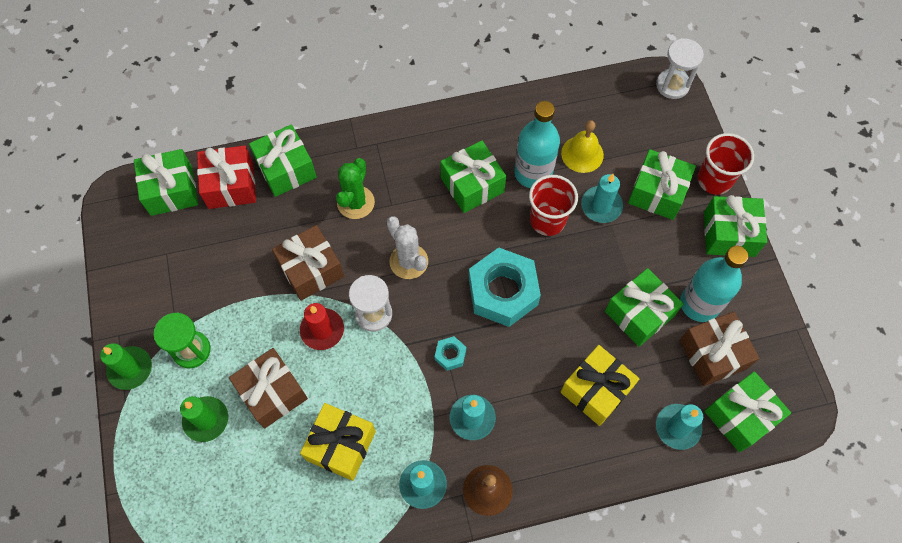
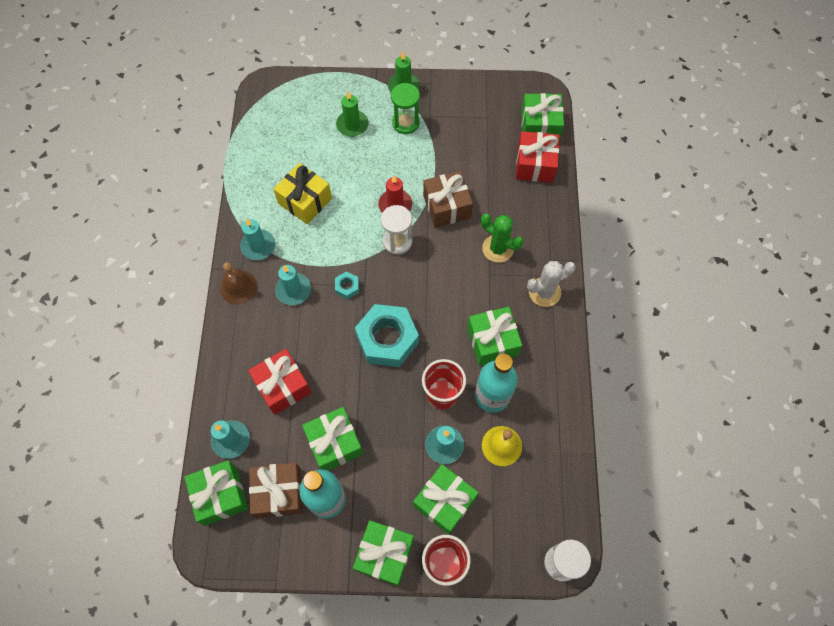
camera: 105 degrees right, 0 degrees up
brown gift [229,348,308,428] -> none
green gift [249,124,317,197] -> none
white cactus [387,216,428,279] -> white cactus moved to [527,261,576,307]
yellow gift [561,345,640,426] -> red gift [248,349,312,415]

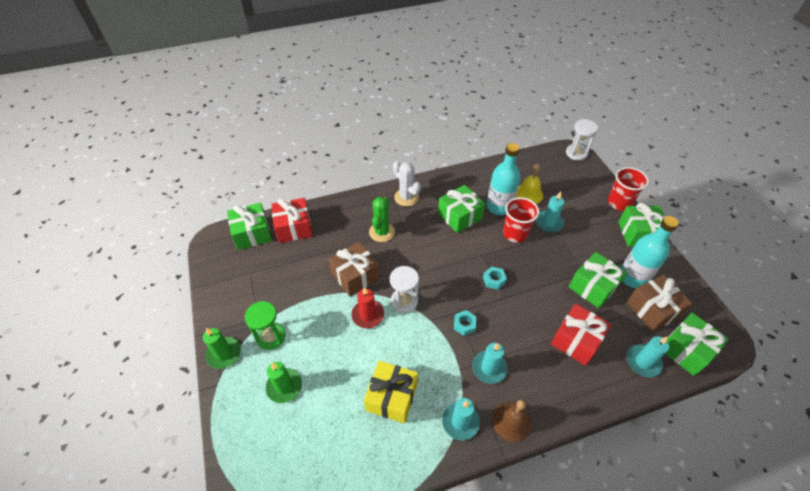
camera: 110 degrees left, 15 degrees down
turquoise nut [355,304,419,367] -> turquoise nut [483,266,507,290], size x0.43
green gift [413,464,479,535] -> none

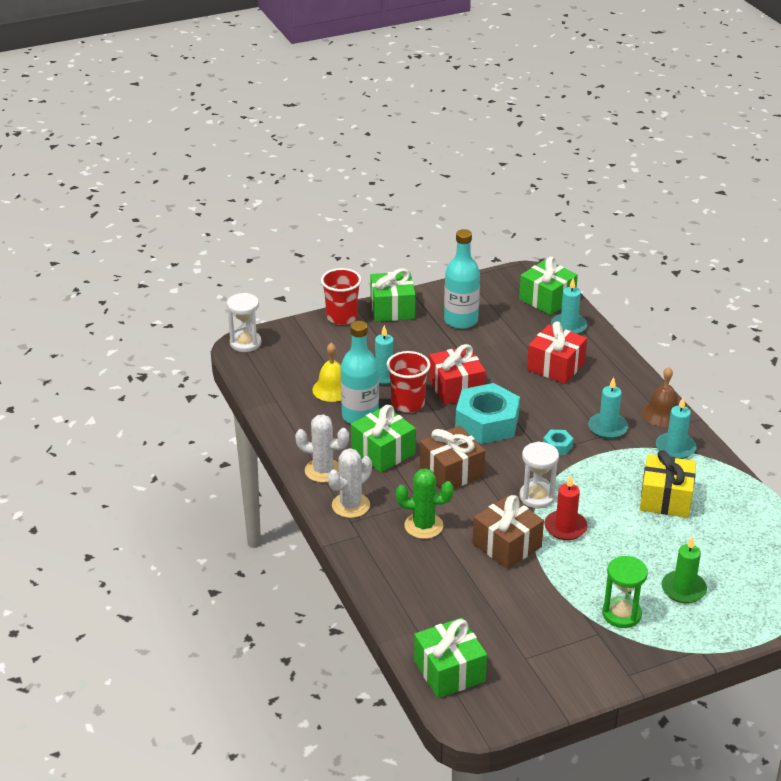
camera: 95 degrees left, 15 degrees down
green candle [203,328,241,369] -> none
red gift [271,198,312,243] -> red gift moved to [429,344,486,405]
turquoise nut [483,266,507,290] -> turquoise nut [455,383,520,444], size x2.32
green gift [569,252,627,308] -> none
brown gift [627,275,693,332] -> brown gift moved to [420,425,485,490]
none -> white cactus [295,414,349,483]

